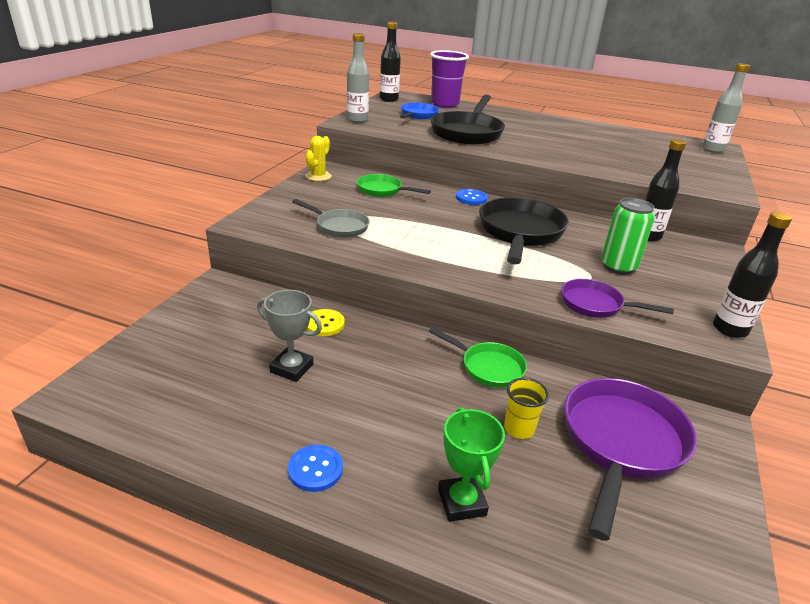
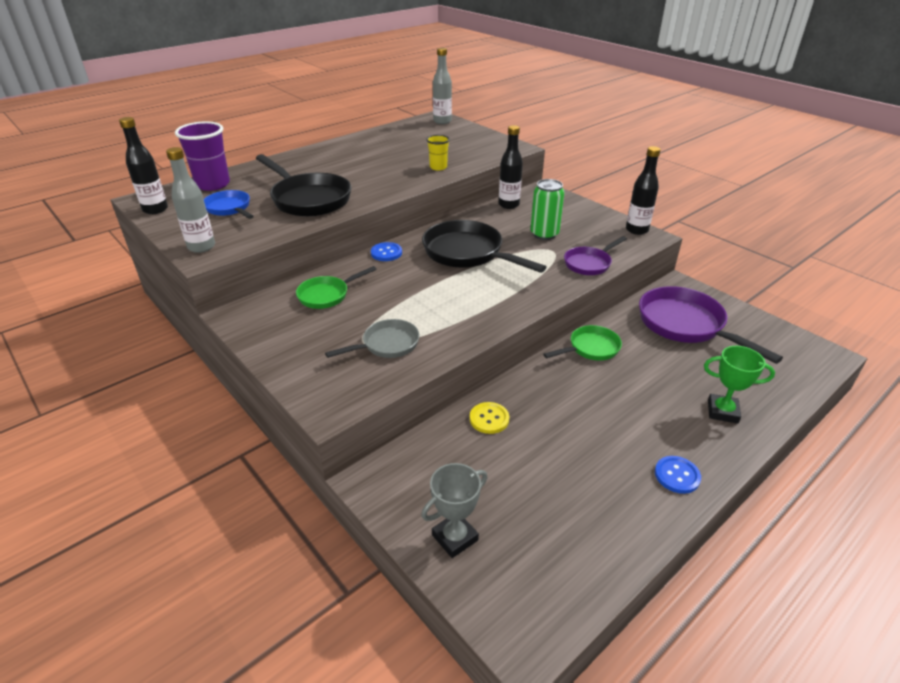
camera: 60 degrees left, 5 degrees up
grey trophy [257,290,322,382] -> grey trophy moved to [421,463,488,558]
yellow cactus [305,136,332,181] -> none
yellow cup [504,378,549,439] -> yellow cup moved to [426,135,450,171]

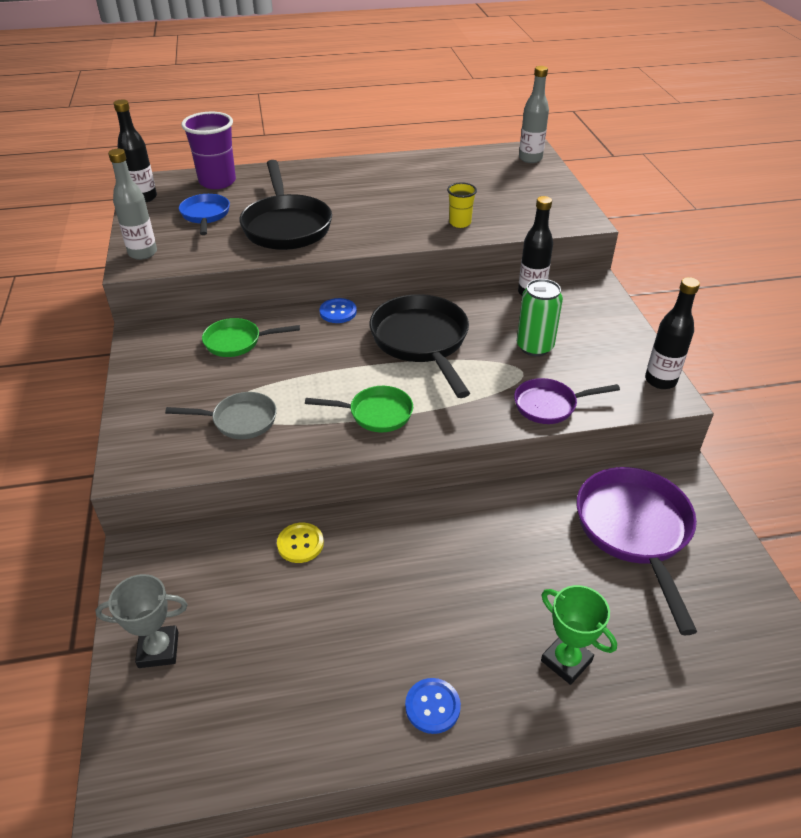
camera: 30 degrees right, 5 degrees up
green pan [543,325,622,361] -> green pan moved to [305,386,413,432]

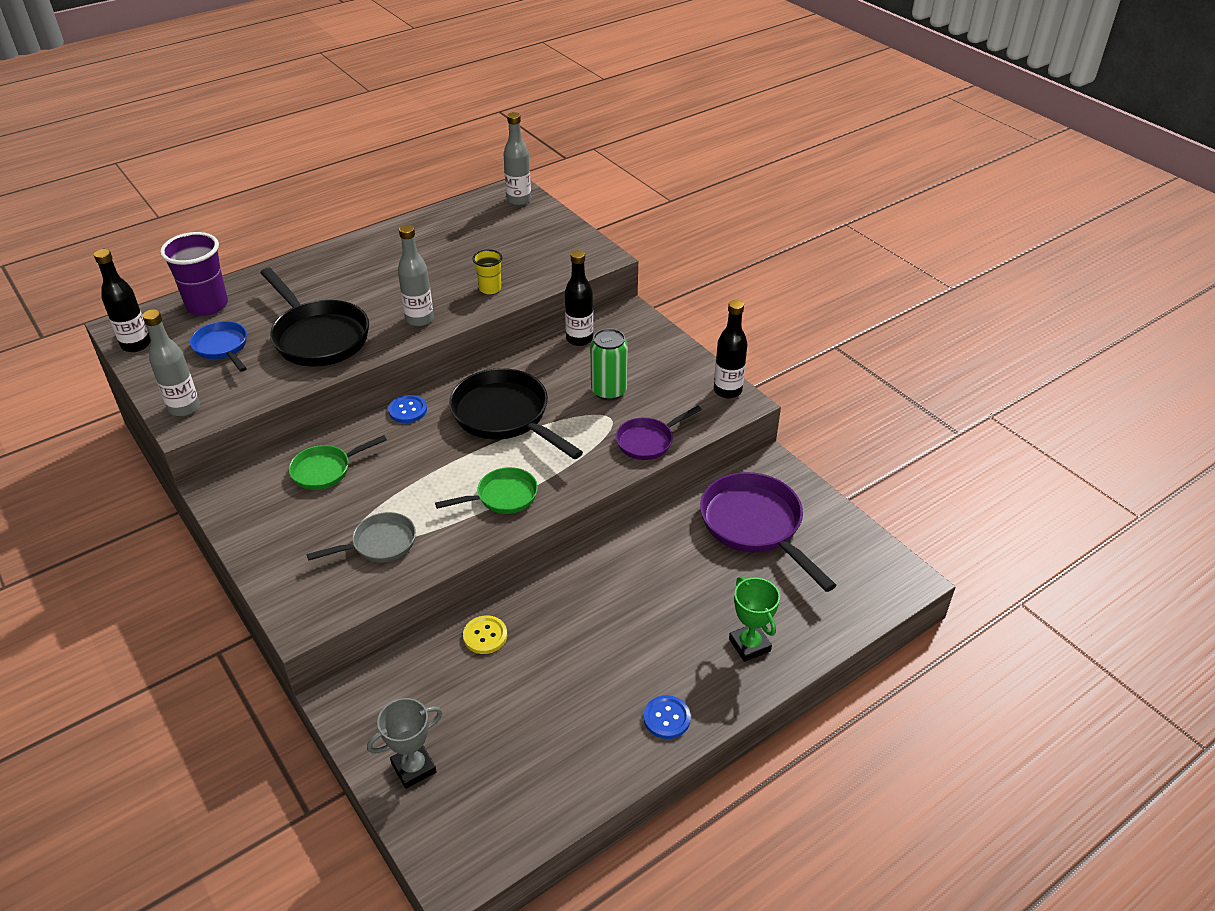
camera: 25 degrees left, 0 degrees up
green trophy [541,585,617,685] -> green trophy turned 45 degrees clockwise [729,577,780,662]
none -> grey bottle [398,225,434,326]

